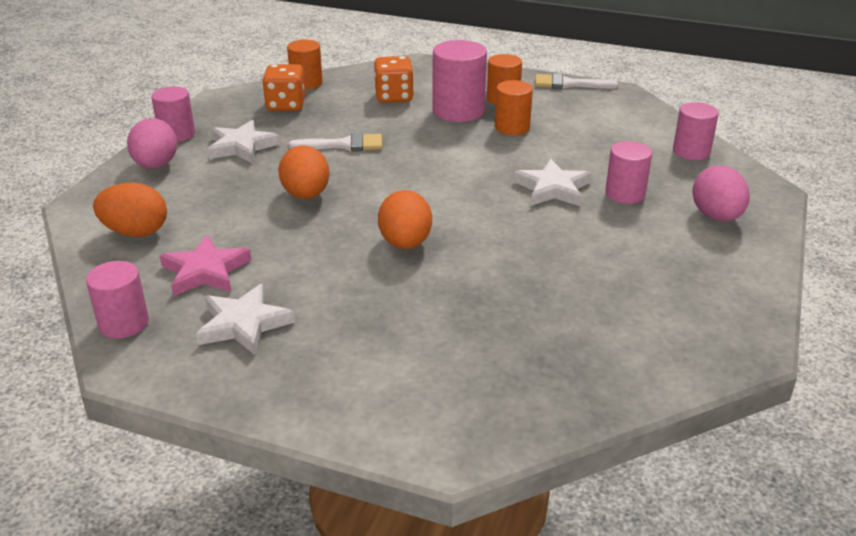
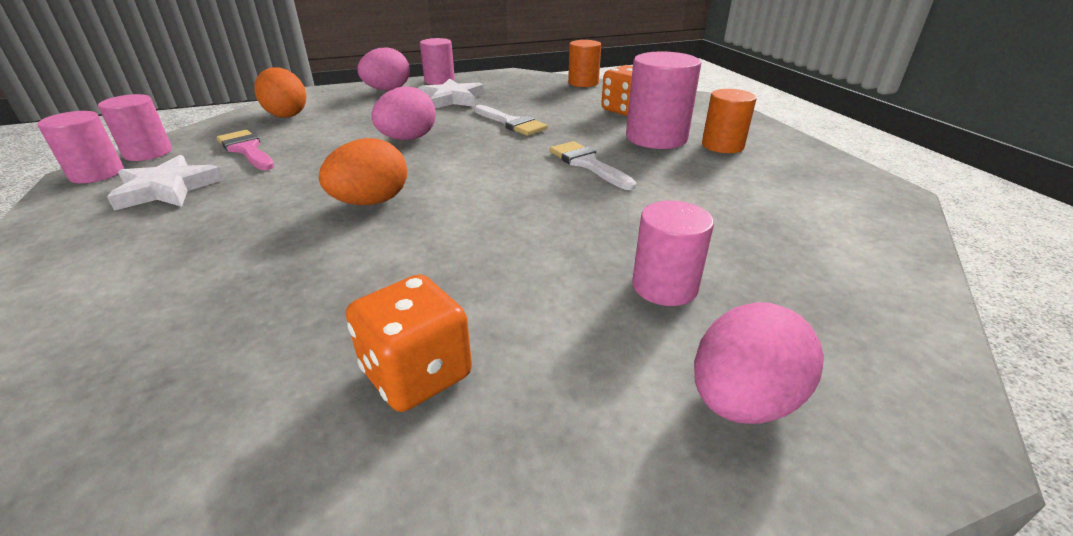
camera: 50 degrees right, 0 degrees up
pink star [160,235,251,296] -> pink brush [217,130,274,170]
orange dice [262,64,306,111] -> orange dice moved to [346,274,472,412]
orange egg [278,145,330,199] -> pink egg [371,87,436,140]
orange cylinder [495,80,533,135] -> none
white star [513,159,592,206] -> none
white brush [535,73,618,89] -> white brush moved to [550,141,636,190]
pink cylinder [673,102,719,160] -> pink cylinder moved to [37,111,124,183]

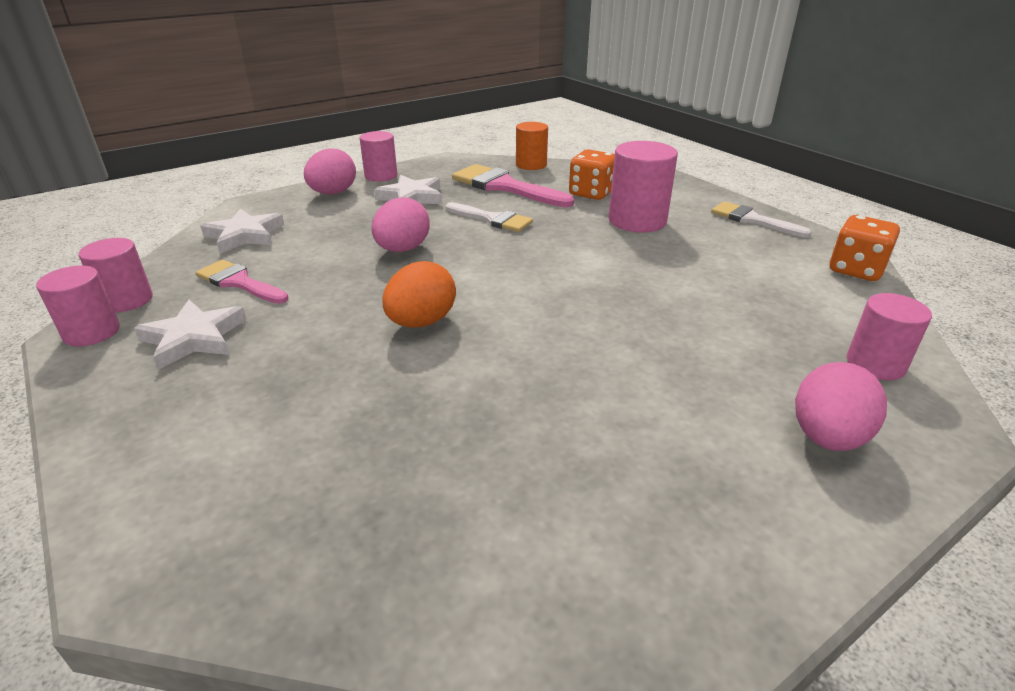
camera: 15 degrees left, 0 degrees up
orange egg [254,67,306,118] -> white star [200,208,284,254]
orange dice [346,274,472,412] -> orange dice moved to [830,215,900,281]
white brush [550,141,636,190] -> white brush moved to [711,201,811,237]
pink cylinder [632,201,714,306] -> pink cylinder moved to [847,293,932,380]
orange cylinder [702,89,757,153] -> none
none -> pink brush [452,164,574,207]

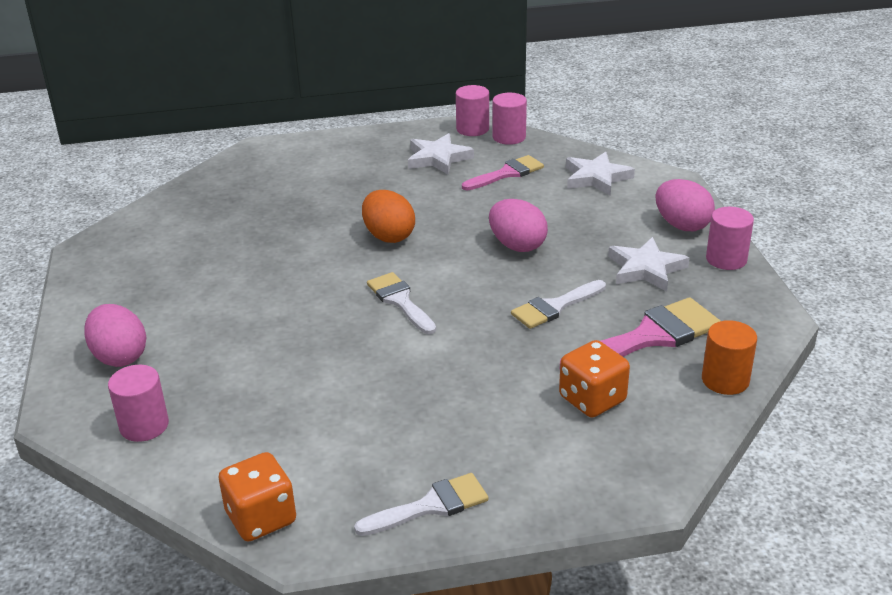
camera: 115 degrees right, 0 degrees up
pink cylinder [609,141,678,232] -> none
none -> white brush [367,272,436,334]

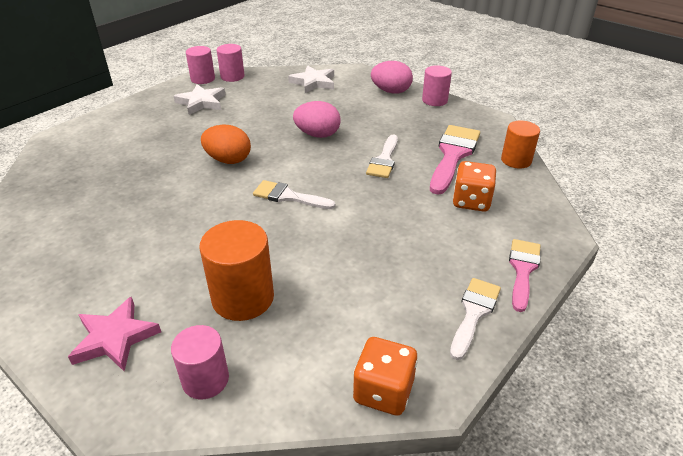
camera: 40 degrees left, 5 degrees up
pink egg [84,304,147,367] -> pink star [68,296,161,371]
pink brush [462,155,544,191] -> pink brush moved to [509,239,541,312]
white star [608,237,690,291] -> none
none -> orange cylinder [199,220,274,321]

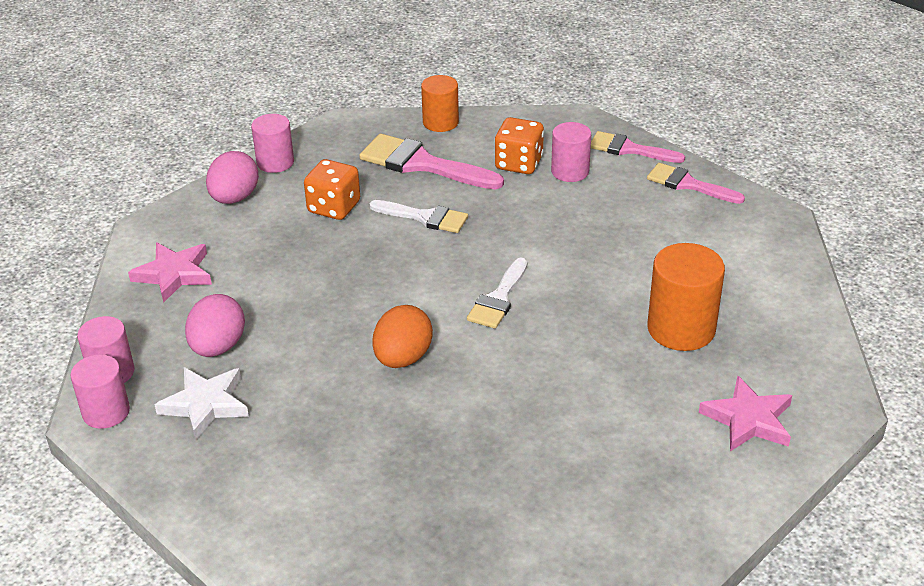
camera: 85 degrees left, 0 degrees up
pink cylinder [171,325,229,399] -> pink cylinder moved to [551,122,591,182]
white star [288,65,334,93] -> pink star [128,243,212,303]
pink egg [293,101,340,138] -> pink egg moved to [185,294,245,357]
orange dice [353,337,418,416] -> orange dice moved to [304,159,360,220]
white brush [450,278,501,360] -> pink brush [647,163,745,204]

